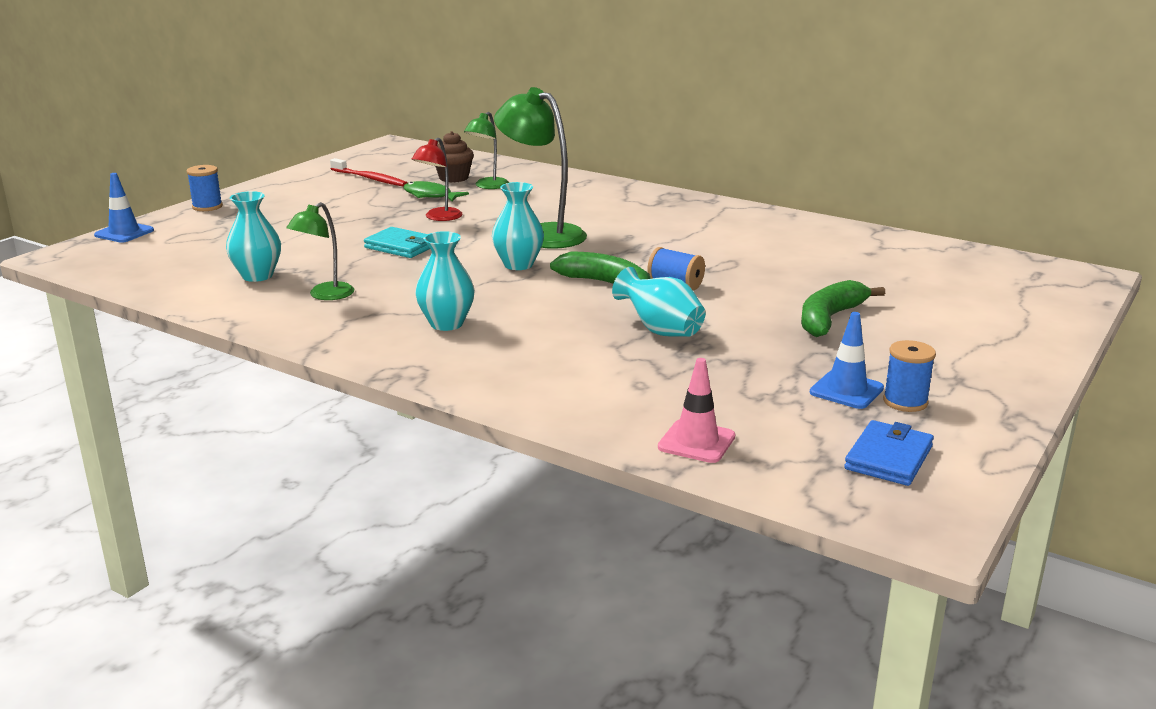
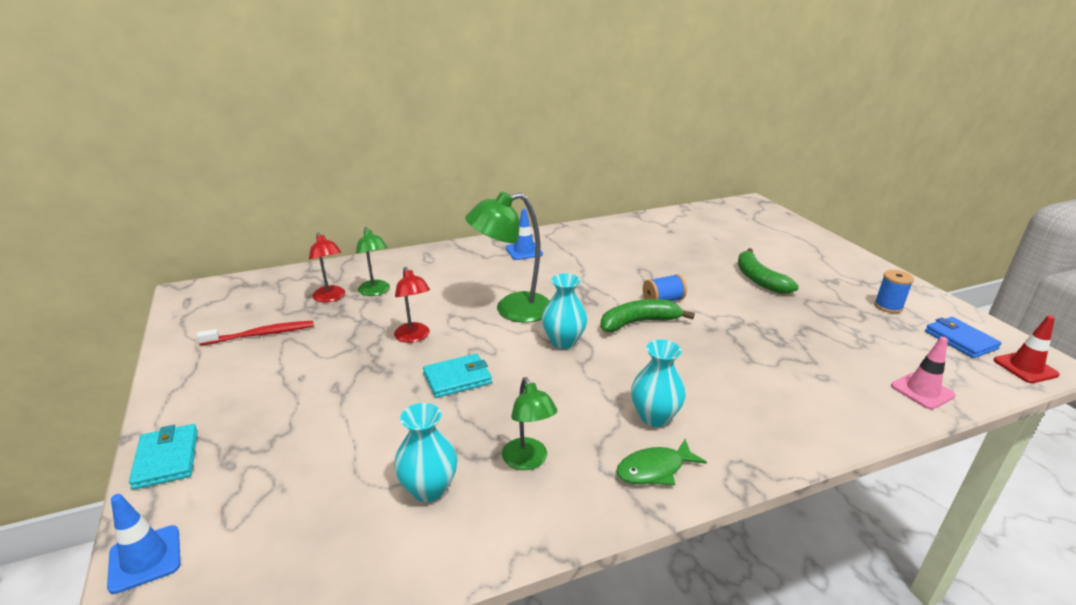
camera: 55 degrees left, 5 degrees up
blue spool [187,165,223,211] -> turquoise wallet [129,424,198,490]
green fish [403,181,469,202] -> green fish moved to [616,439,707,485]
brown cupcake [435,131,474,182] -> red lamp [309,232,345,303]
turquoise vase [612,267,706,337] -> none
blue traffic cone [810,312,884,409] -> blue traffic cone moved to [506,209,543,260]
none -> red traffic cone [994,315,1060,383]

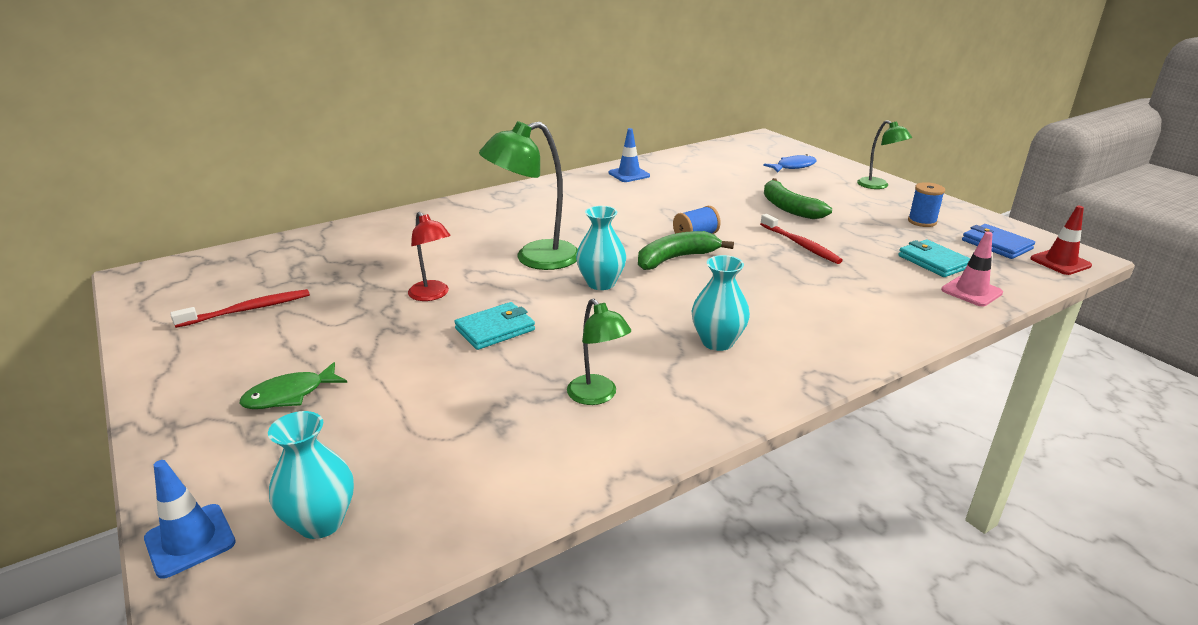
camera: 10 degrees left, 0 degrees up
turquoise wallet [129,424,198,490] -> turquoise wallet moved to [898,239,970,277]
red lamp [309,232,345,303] -> none
green lamp [356,227,390,296] -> green lamp moved to [857,120,912,189]
turquoise vase [394,403,458,502] -> turquoise vase moved to [268,411,354,539]
blue traffic cone [506,209,543,260] -> blue traffic cone moved to [609,128,650,182]
green fish [616,439,707,485] -> green fish moved to [239,362,347,409]
none -> red toothbrush [760,214,843,264]
none -> blue fish [763,154,816,172]

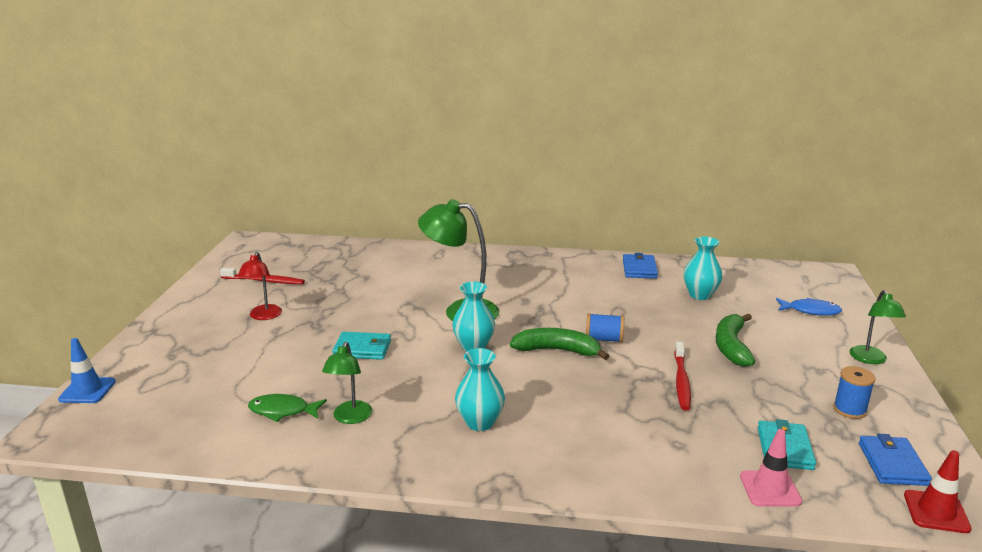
camera: 40 degrees right, 5 degrees down
green fish [239,362,347,409] -> green fish moved to [248,394,327,422]
turquoise vase [268,411,354,539] -> turquoise vase moved to [683,237,722,300]
red lamp [408,212,451,301] -> red lamp moved to [238,252,282,320]
blue traffic cone [609,128,650,182] -> blue wallet [623,253,658,279]

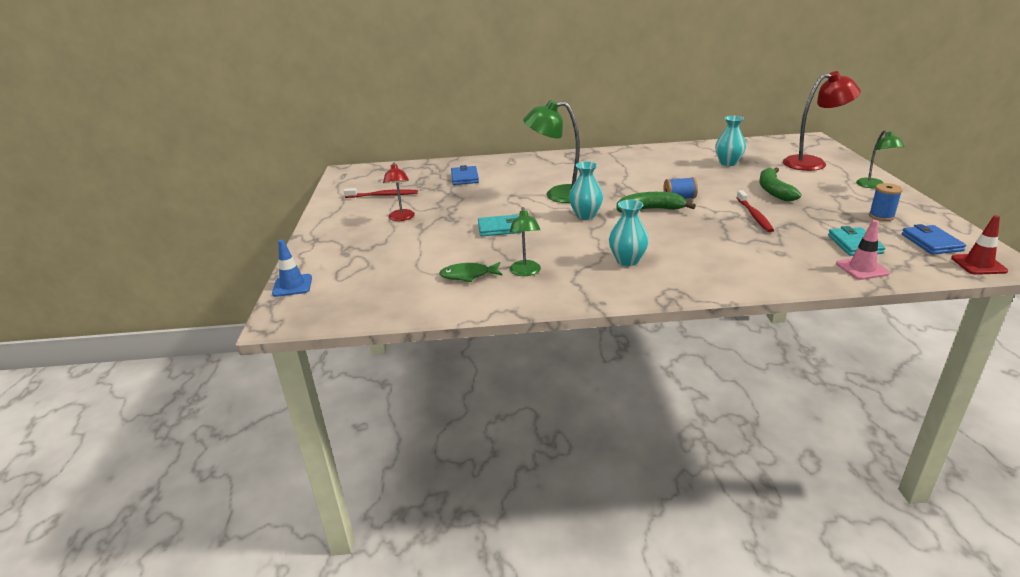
camera: 10 degrees left, 5 degrees up
blue wallet [623,253,658,279] -> blue wallet moved to [451,165,479,185]
blue fish [776,298,842,316] -> red lamp [783,71,861,171]

